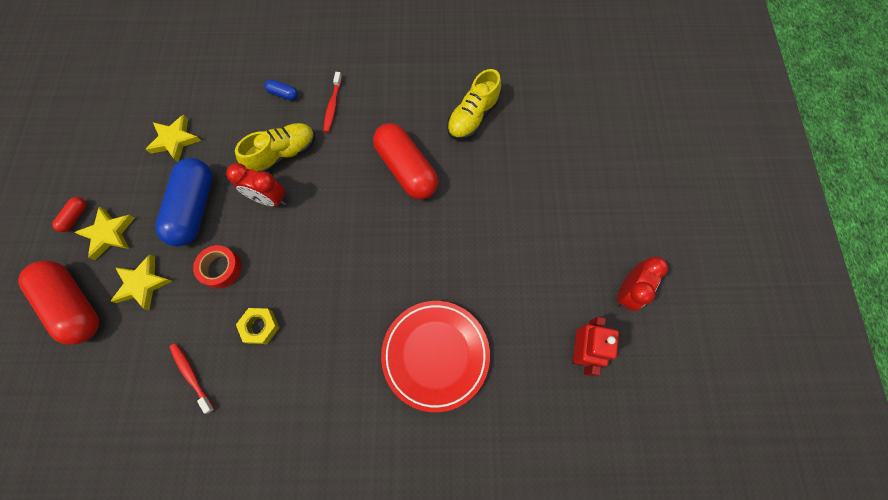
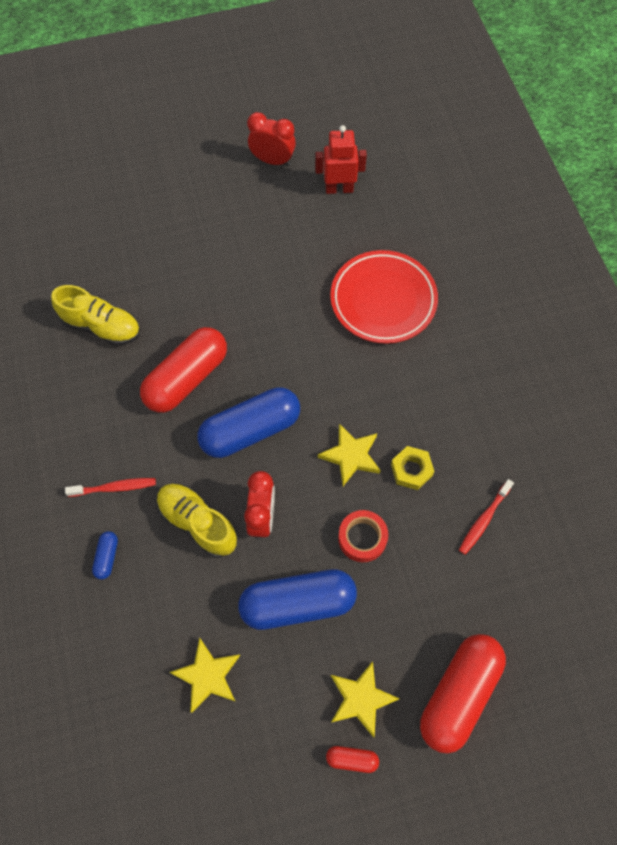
camera: 105 degrees left, 5 degrees down
yellow star [110,254,172,310] -> yellow star moved to [318,424,381,486]
none -> blue capsule [197,387,300,458]

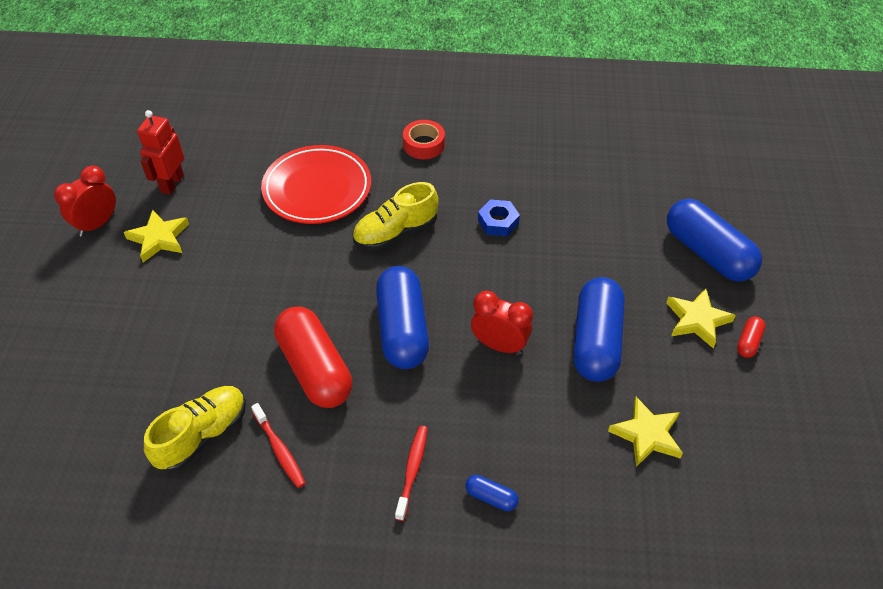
camera: 70 degrees left, 15 degrees down
yellow shoe [156,484,238,558] -> yellow shoe moved to [352,182,439,250]
yellow star [318,424,381,486] -> yellow star moved to [124,210,189,262]
red tape [338,510,388,562] -> red tape moved to [403,120,445,159]
yellow nut [391,446,435,490] -> blue nut [478,199,520,236]
red capsule [420,634,506,753] -> blue capsule [667,199,762,282]
red toothbrush [459,479,514,555] -> red toothbrush moved to [251,403,306,488]

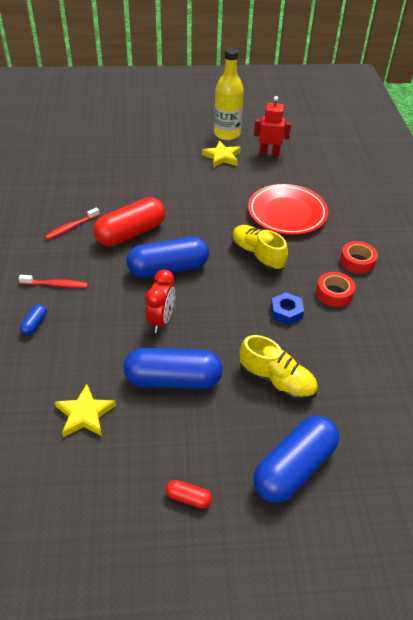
camera: 80 degrees right, 5 degrees down
red clock [54,165,116,237] -> yellow bottle [214,48,244,140]
yellow shoe [144,386,246,472] -> yellow shoe moved to [239,335,318,401]
yellow star [666,289,736,348] -> none
none -> red tape [316,272,355,307]

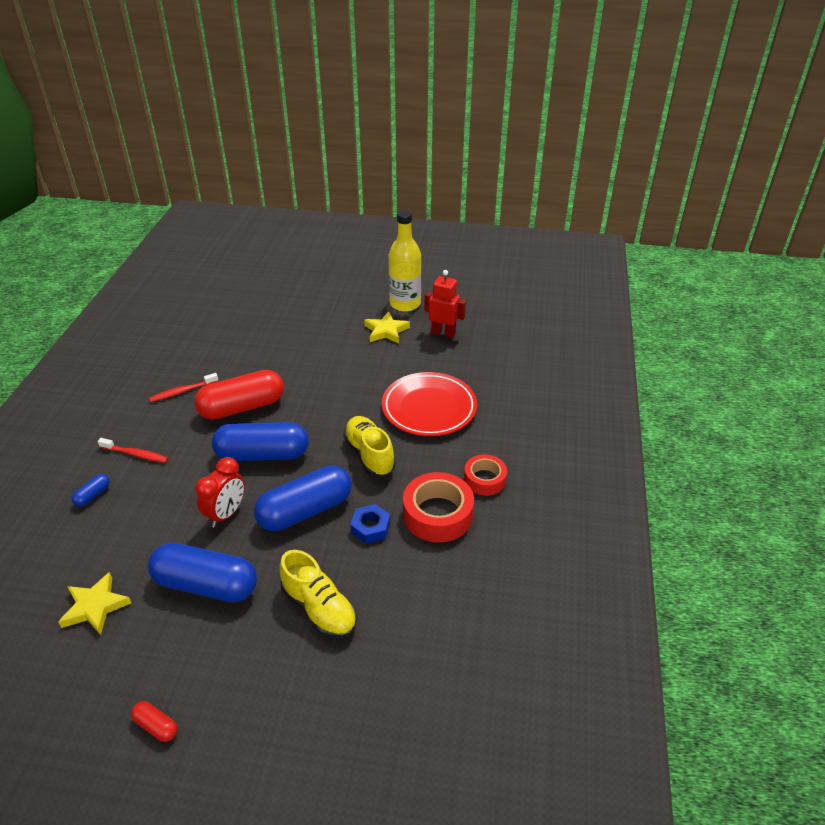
camera: 15 degrees right, 5 degrees down
blue capsule [253,415,339,503] -> blue capsule moved to [254,465,352,531]
red tape [316,272,355,307] -> red tape [403,472,474,543], size x1.59

